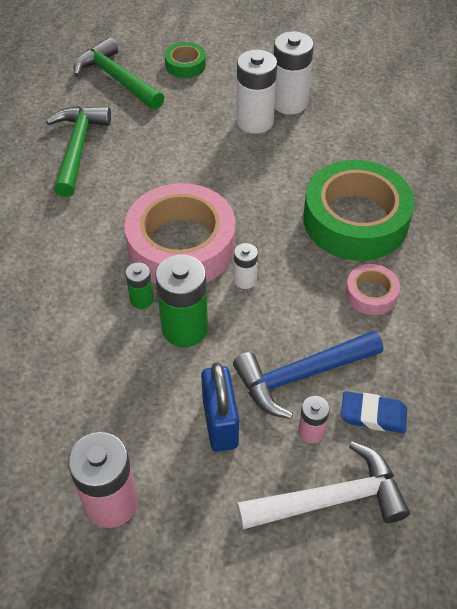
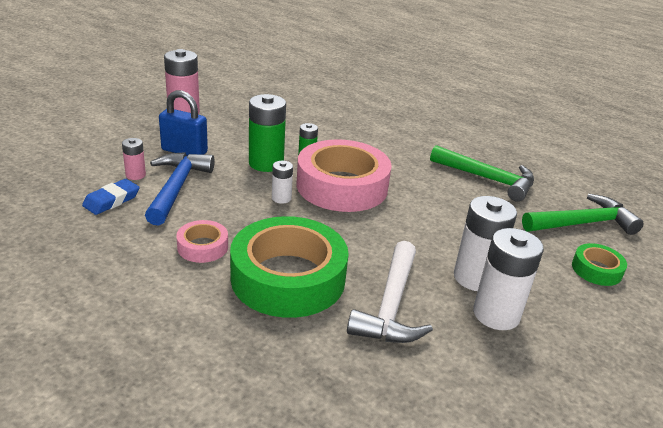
camera: 115 degrees right, 20 degrees down
white hammer [237,442,410,530] -> white hammer moved to [347,241,433,343]

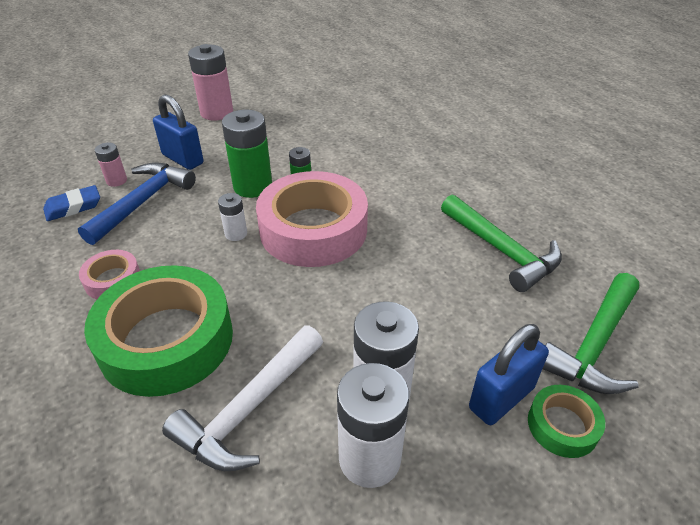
camera: 25 degrees right, 10 degrees up
green hammer [522,193,644,235] -> green hammer turned 120 degrees clockwise [543,273,639,394]
none -> blue padlock [469,324,549,425]

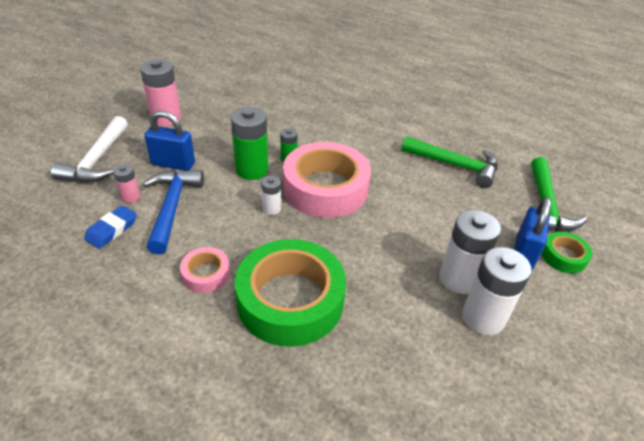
camera: 30 degrees left, 0 degrees up
white hammer [162,326,323,471] -> white hammer moved to [51,116,128,183]

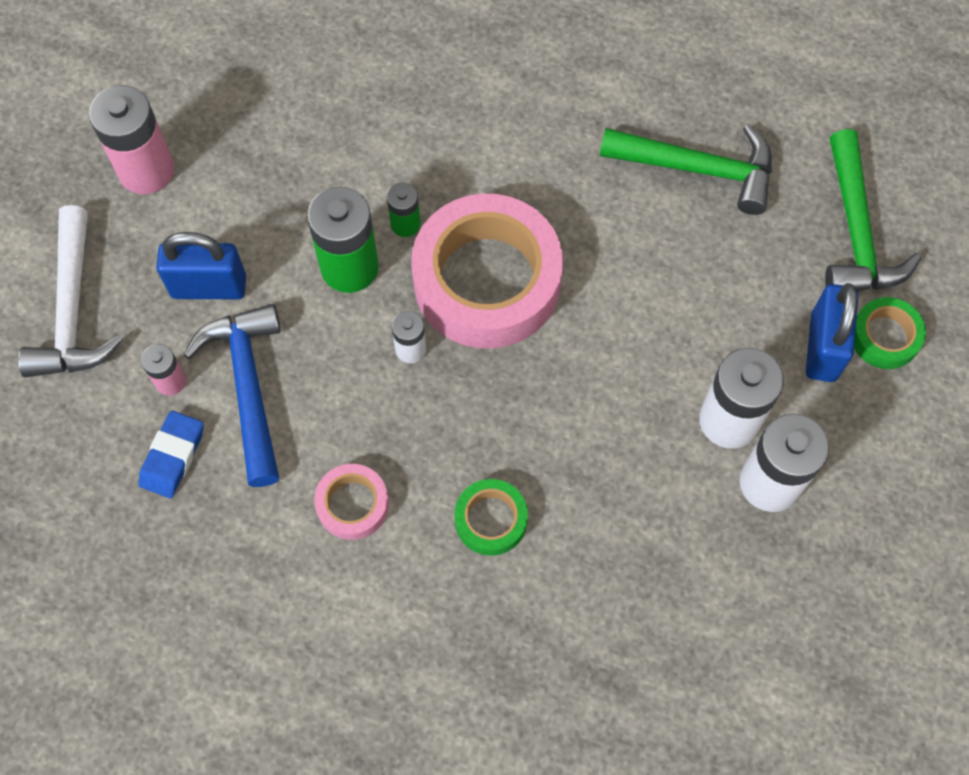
camera: 10 degrees left, 25 degrees up
green tape [235,239,346,347] -> green tape [455,479,528,556], size x0.46

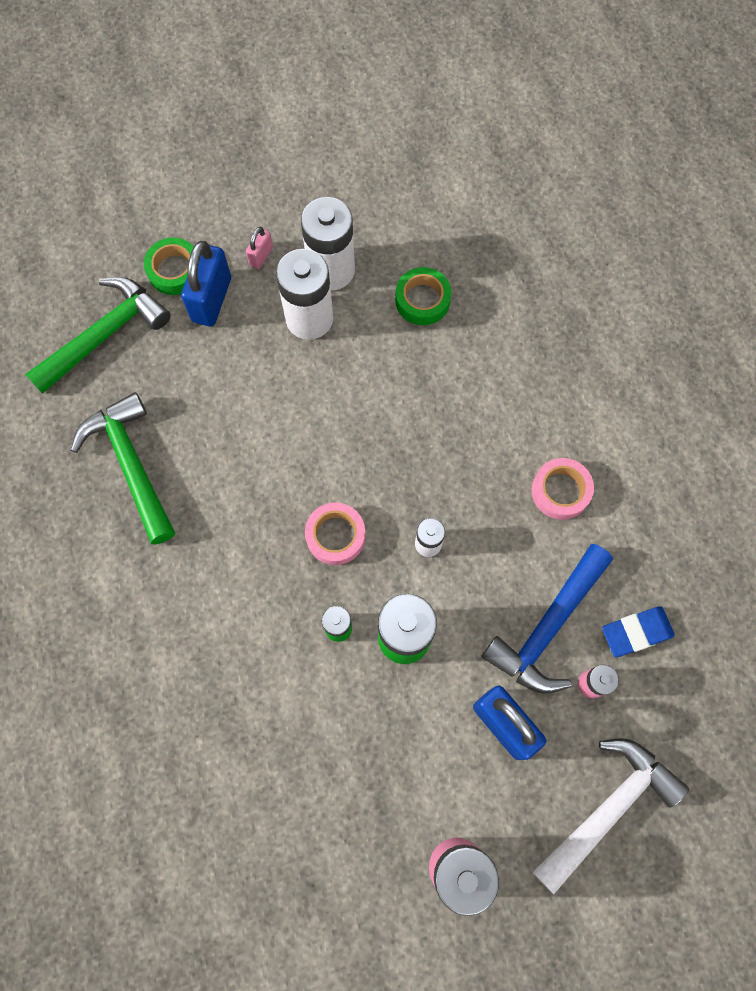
camera: 130 degrees left, 5 degrees up
pink tape [411,194,563,349] -> pink tape [305,502,365,565], size x0.46
green tape [455,479,528,556] -> green tape moved to [395,267,451,325]
blue padlock [806,283,858,382] -> blue padlock turned 45 degrees counterclockwise [181,241,231,327]
none -> pink padlock [246,227,273,269]

